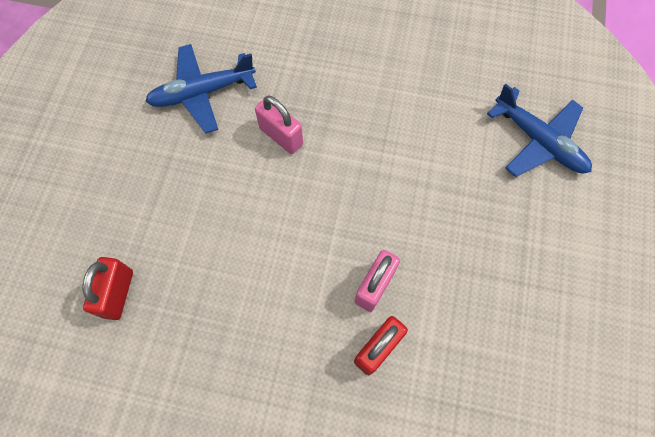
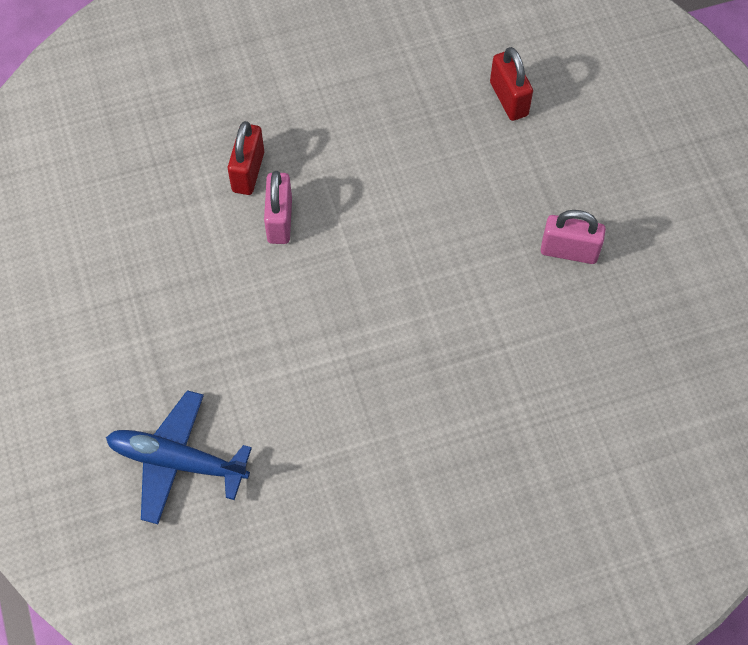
camera: 150 degrees right, 5 degrees down
blue plane [145,44,257,134] -> none
pink padlock [255,96,303,154] -> pink padlock moved to [541,210,606,264]

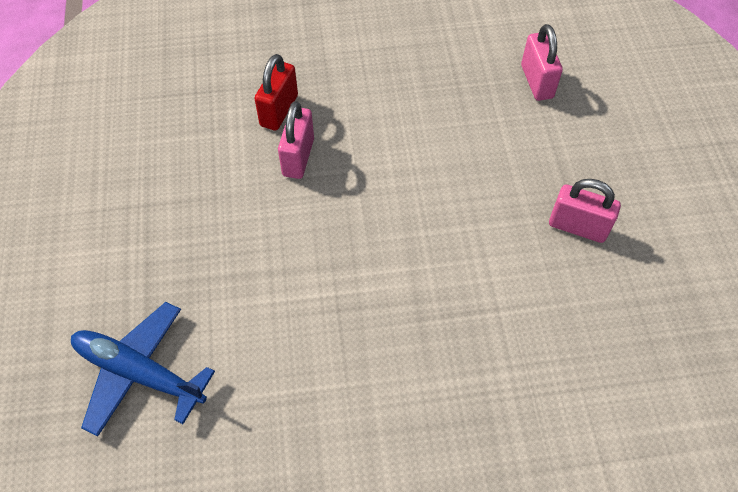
camera: 10 degrees right, 5 degrees down
red padlock [490,47,533,121] -> pink padlock [521,24,563,101]

